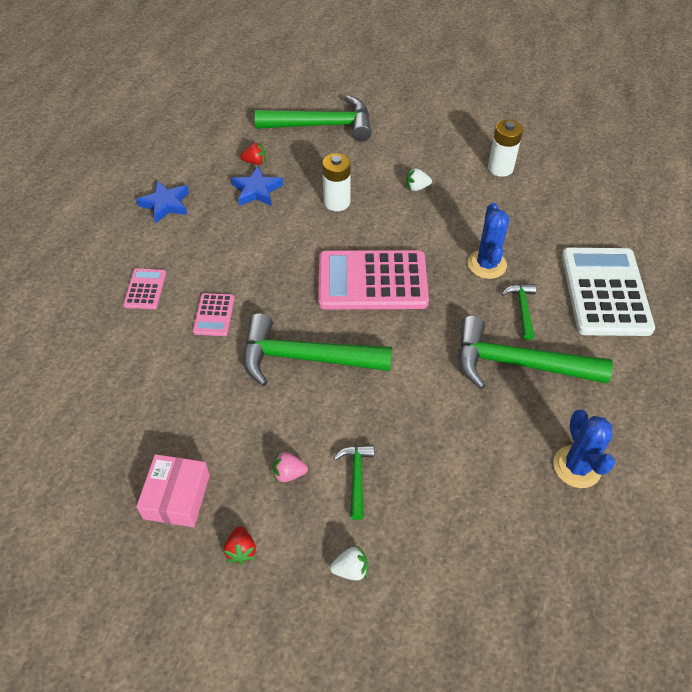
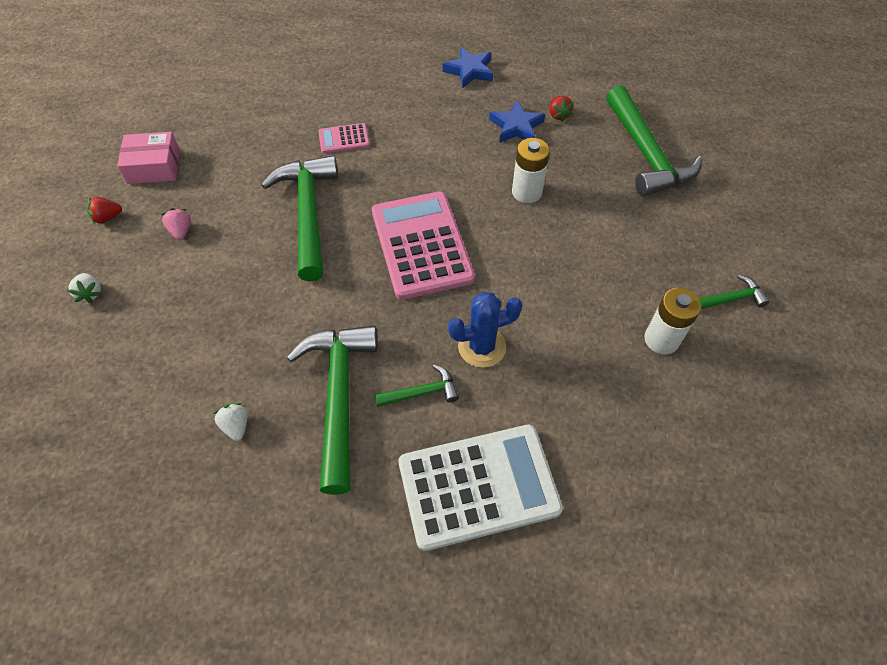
camera: 75 degrees right, 5 degrees up
pink calculator [123,268,166,309] -> none
green hammer [334,445,374,520] -> green hammer moved to [699,274,770,309]
white strawberry [406,168,432,191] -> white strawberry moved to [213,403,248,441]
blue cactus [553,409,615,488] -> none

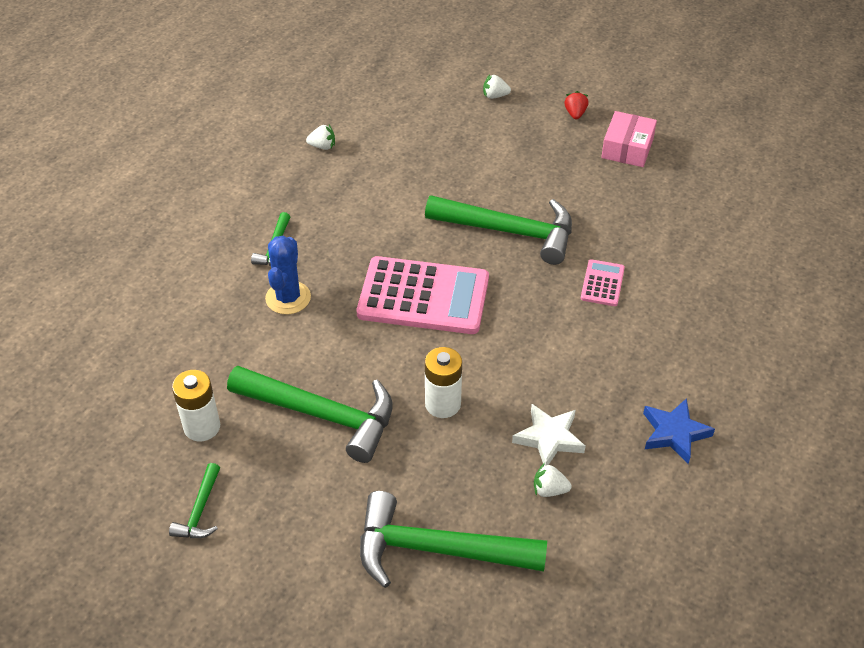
camera: 115 degrees right, 10 degrees down
pink strawberry [161,208,191,240] -> none
green hammer [287,325,378,495] -> green hammer moved to [227,366,392,463]
white calculator [399,425,563,551] -> none
blue star [489,100,545,143] -> white star [512,404,586,466]
red strawberry [550,96,574,122] -> white strawberry [534,463,572,497]

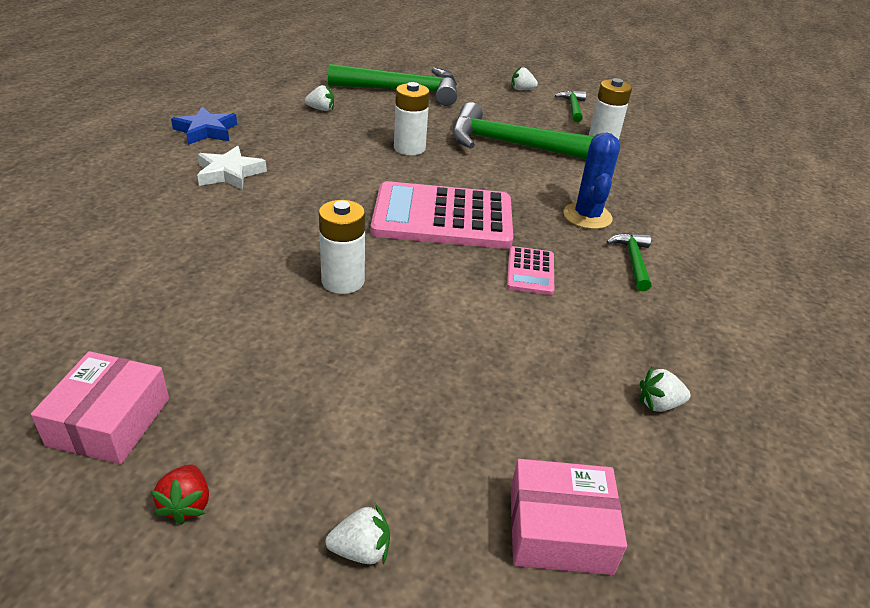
camera: 170 degrees right, 10 degrees down
green hammer [425,195,572,265] -> white battery [319,200,365,294]
white star [512,404,586,466] -> white star moved to [197,146,267,190]
pink calculator [581,259,625,306] -> pink calculator moved to [507,246,554,295]
none -> pink box [510,459,627,575]
none -> white strawberry [512,67,538,90]

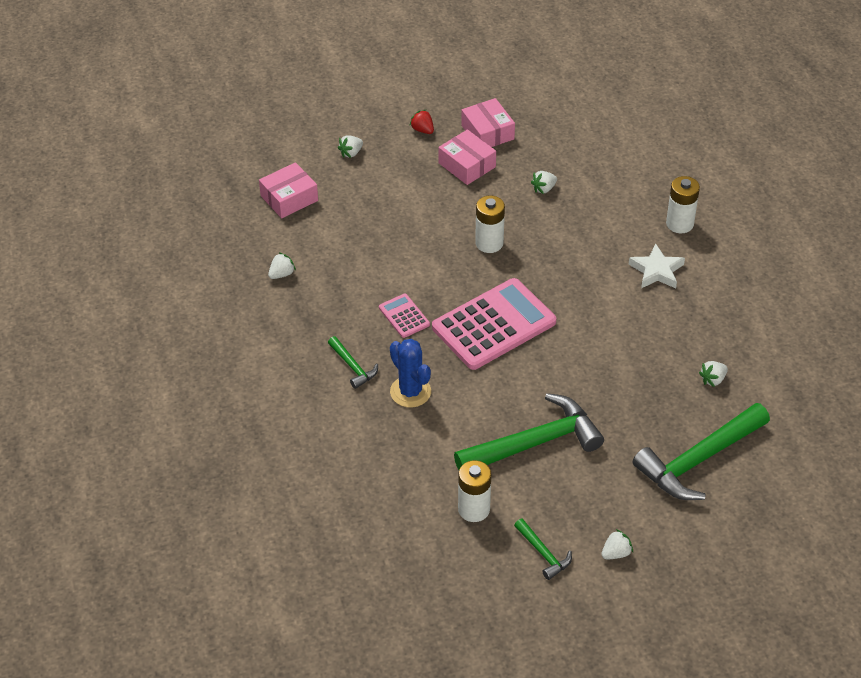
camera: 145 degrees right, 10 degrees up
blue star [171,107,237,145] -> none
white battery [394,82,430,155] -> white battery moved to [666,176,700,233]
none -> pink box [439,129,496,185]
none -> white strawberry [531,171,557,194]

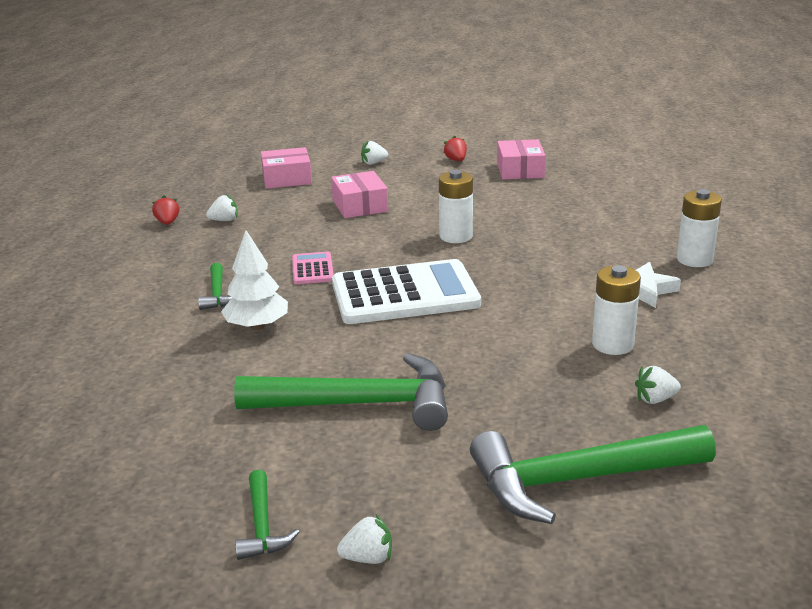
camera: 25 degrees right, 20 degrees down
blue cactus [390,339,431,407] -> white tree [221,230,288,330]
pink calculator [432,278,556,370] -> white calculator [332,259,481,324]
pink box [439,129,496,185] -> pink box moved to [331,171,388,218]
white battery [458,460,491,522] -> white battery moved to [592,265,641,355]
white strawberry [531,171,557,194] -> none
none -> red strawberry [152,195,179,225]

